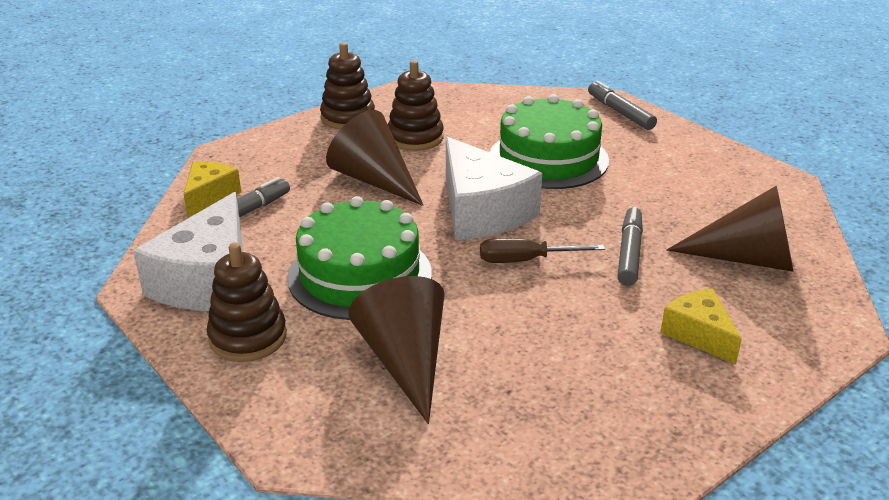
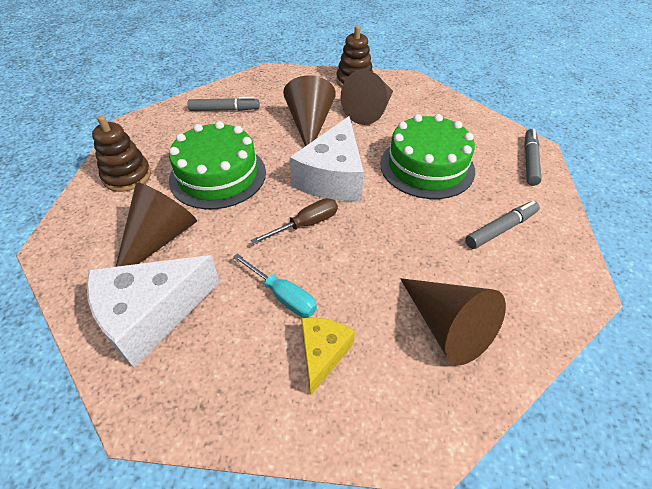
camera: 45 degrees right, 15 degrees up
white cheese [133,192,243,311] -> white cheese moved to [87,255,220,368]
yellow cheese [183,161,241,217] -> none
brown stacking toy [388,60,444,151] -> brown cone [341,70,393,125]
brown screwdriver [480,238,605,263] -> brown screwdriver turned 105 degrees clockwise [251,198,338,244]
grey marker [617,206,643,286] -> grey marker moved to [465,201,540,249]
none -> turquoise screwdriver [233,253,317,317]

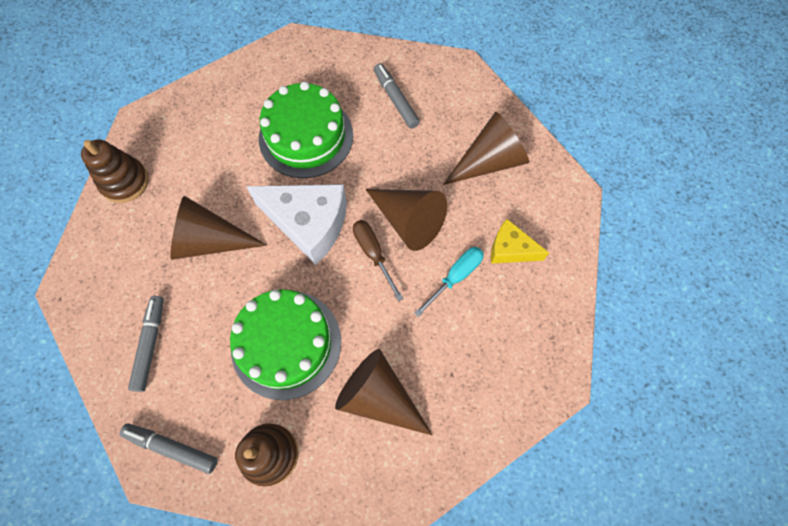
camera: 85 degrees left, 20 degrees up
white cheese [87,255,220,368] -> none
brown cone [341,70,393,125] -> brown cone moved to [365,189,447,251]
grey marker [524,129,542,186] -> grey marker moved to [119,423,218,474]

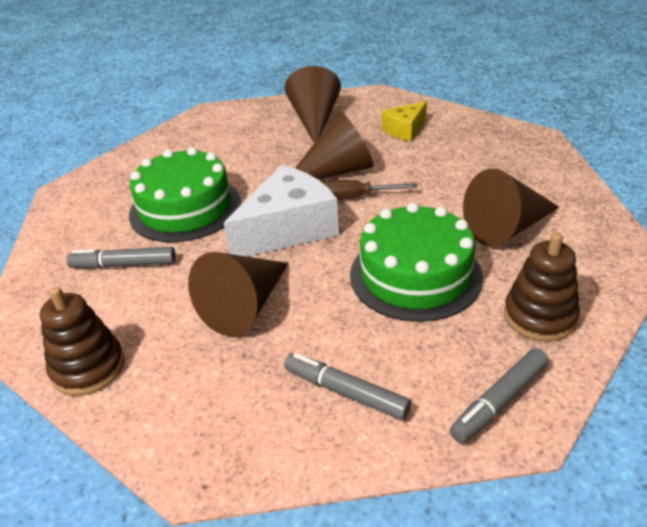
camera: 60 degrees left, 30 degrees down
grey marker [374,64,420,129] -> grey marker moved to [67,247,176,269]
turquoise screwdriver [414,247,484,317] -> none

